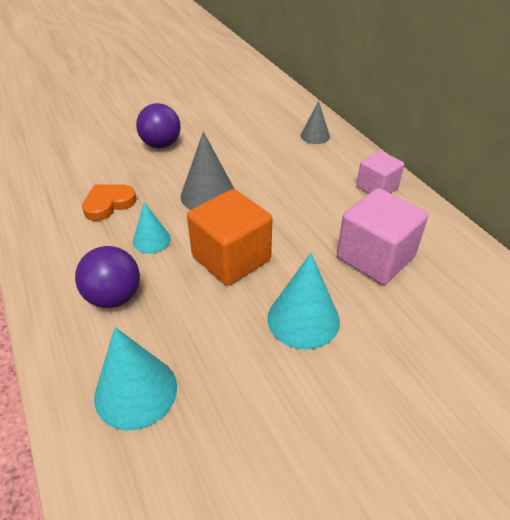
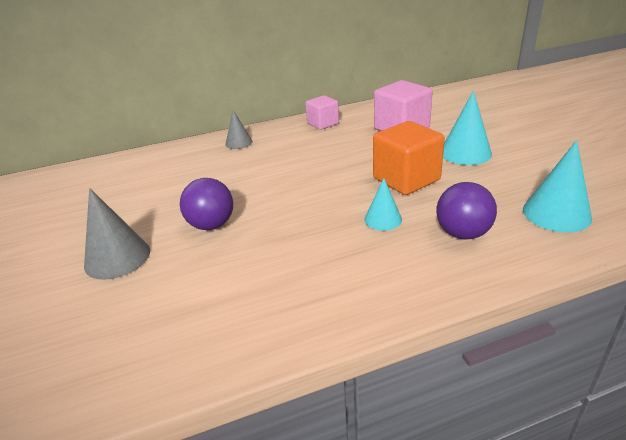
camera: 80 degrees left, 10 degrees down
orange heart [82,184,136,221] -> none
grey cone [181,131,234,210] -> grey cone moved to [84,188,150,280]

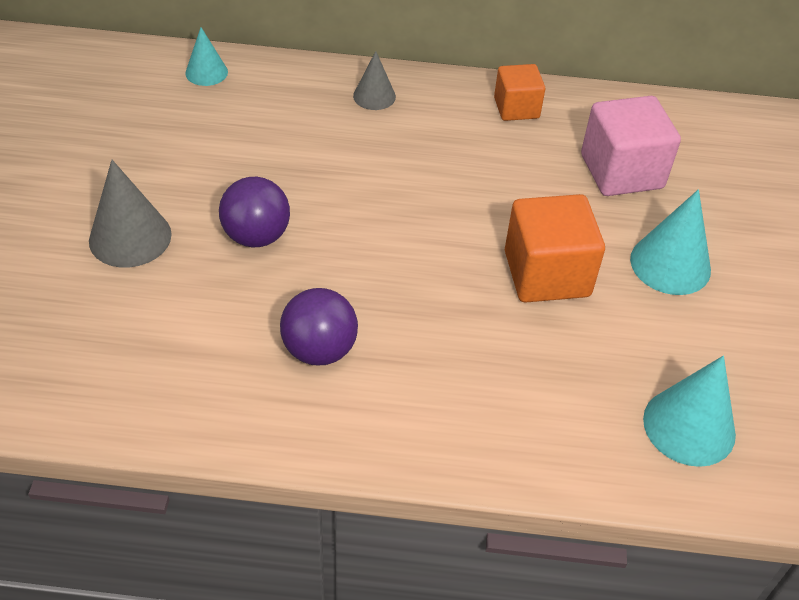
camera: 20 degrees right, 15 degrees up
pink cube [305,95,339,130] -> orange cube [494,64,545,121]
turquoise cone [365,178,402,231] -> turquoise cone moved to [186,27,228,86]
purple ball [436,182,497,239] -> purple ball moved to [280,288,358,365]

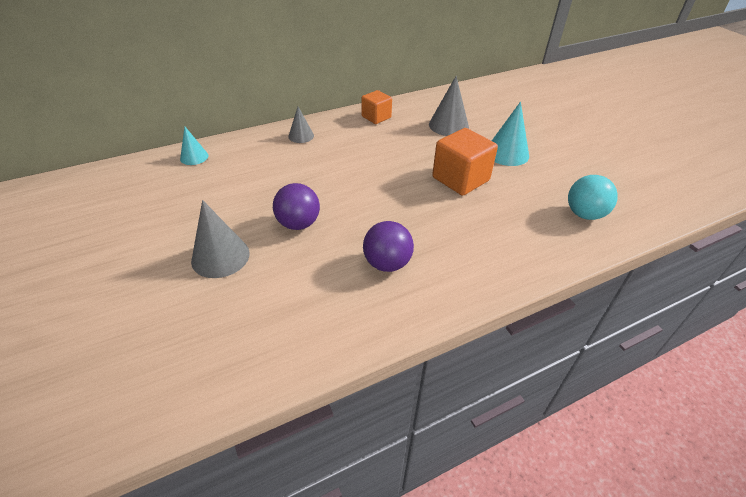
camera: 30 degrees left, 5 degrees down
pink cube [581,96,681,196] -> grey cone [429,76,469,136]
turquoise cone [643,356,736,467] -> turquoise ball [568,175,618,220]

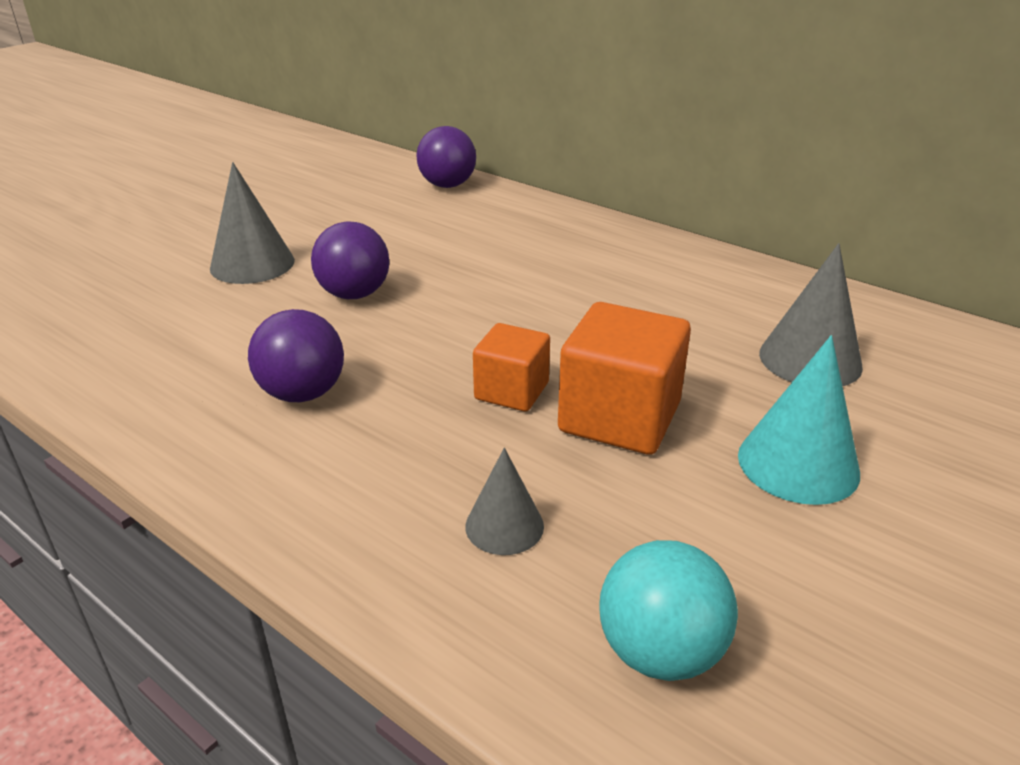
camera: 65 degrees right, 10 degrees down
turquoise cone [180,127,209,165] -> purple ball [416,126,476,188]
grey cone [288,107,314,143] -> grey cone moved to [465,448,544,555]
orange cube [362,90,392,124] -> orange cube moved to [473,323,550,412]

